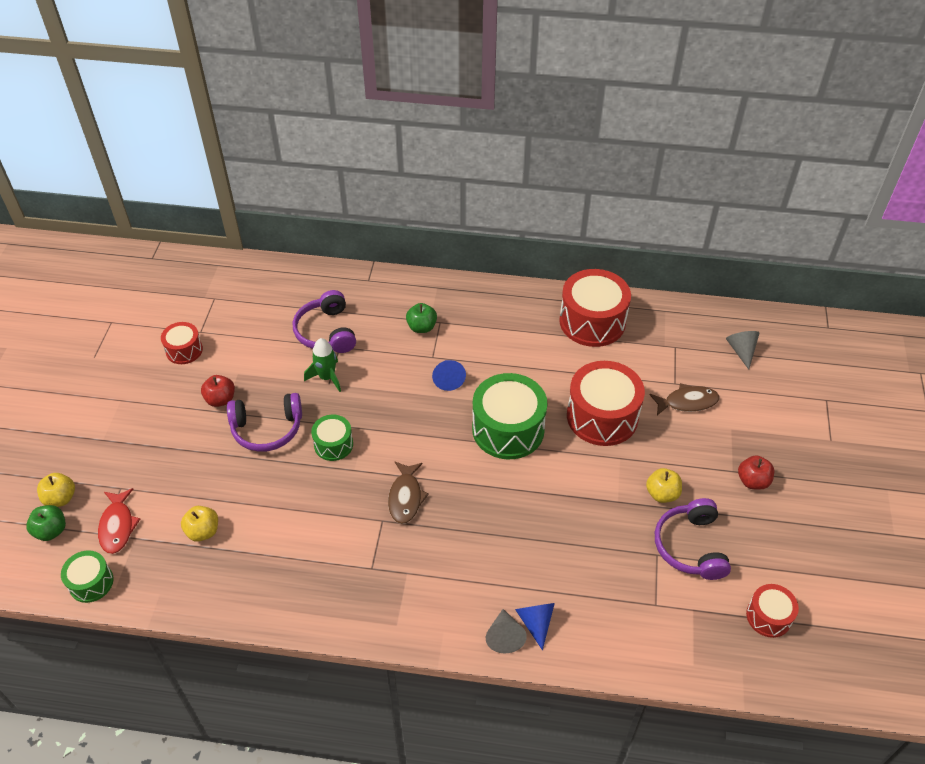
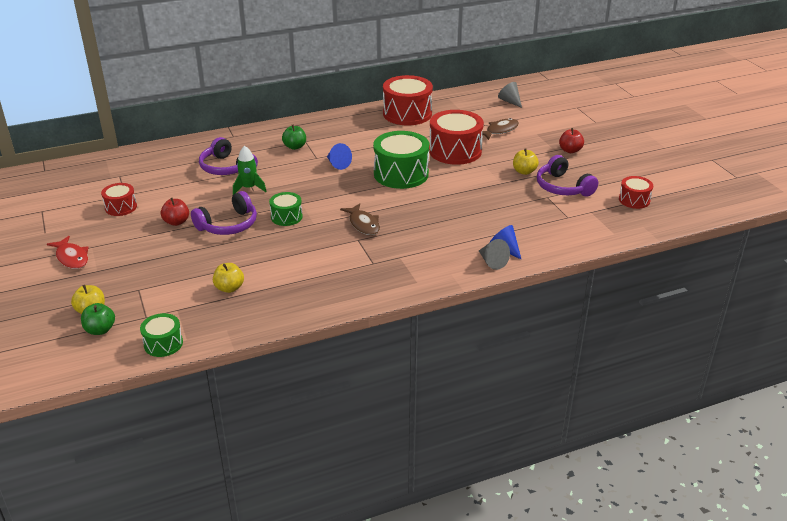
camera: 30 degrees left, 15 degrees down
red fish [98,488,140,554] -> red fish moved to [47,236,89,269]

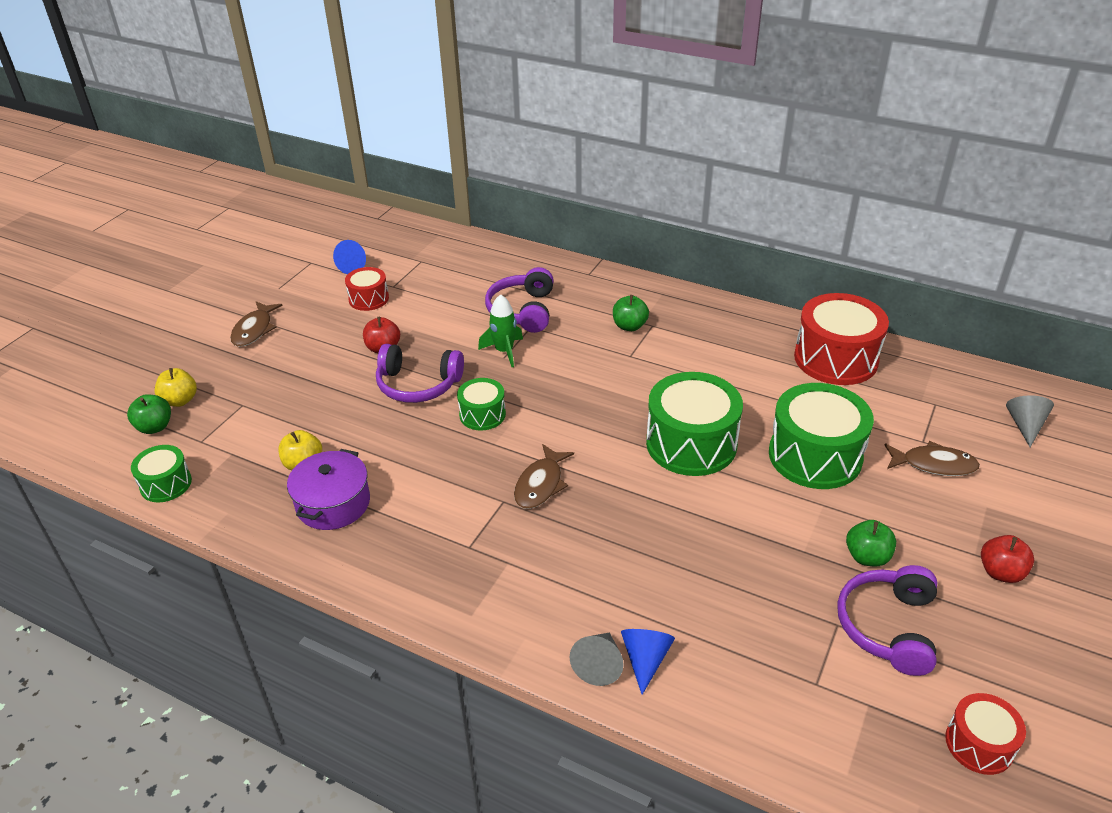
camera: 50 degrees right, 5 degrees up
red fish [47,236,89,269] -> brown fish [230,301,283,347]
blue cone [327,143,352,170] -> blue cone moved to [333,240,366,274]
red drum [429,110,484,165] -> green drum [769,383,874,489]
yellow apple [513,149,539,175] -> green apple [846,520,896,566]
none -> purple pot [287,449,370,530]

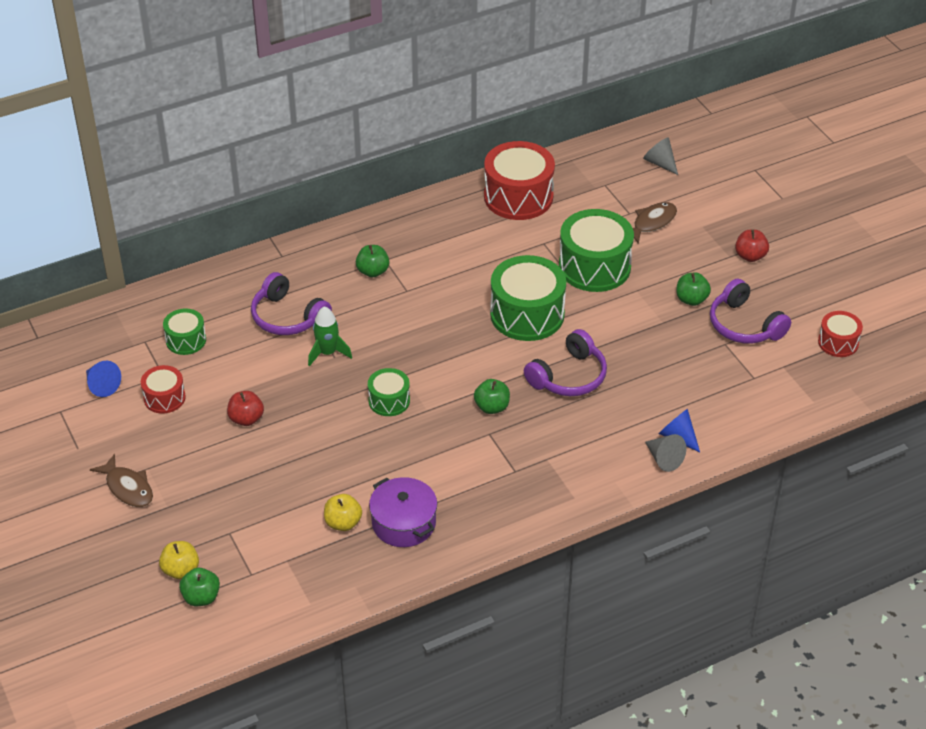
camera: 55 degrees left, 5 degrees up
green drum [131,445,192,502] -> green drum moved to [163,308,206,355]
purple headphones [376,344,464,403] -> purple headphones moved to [524,329,607,396]
brown fish [514,444,574,509] -> green apple [474,379,510,414]

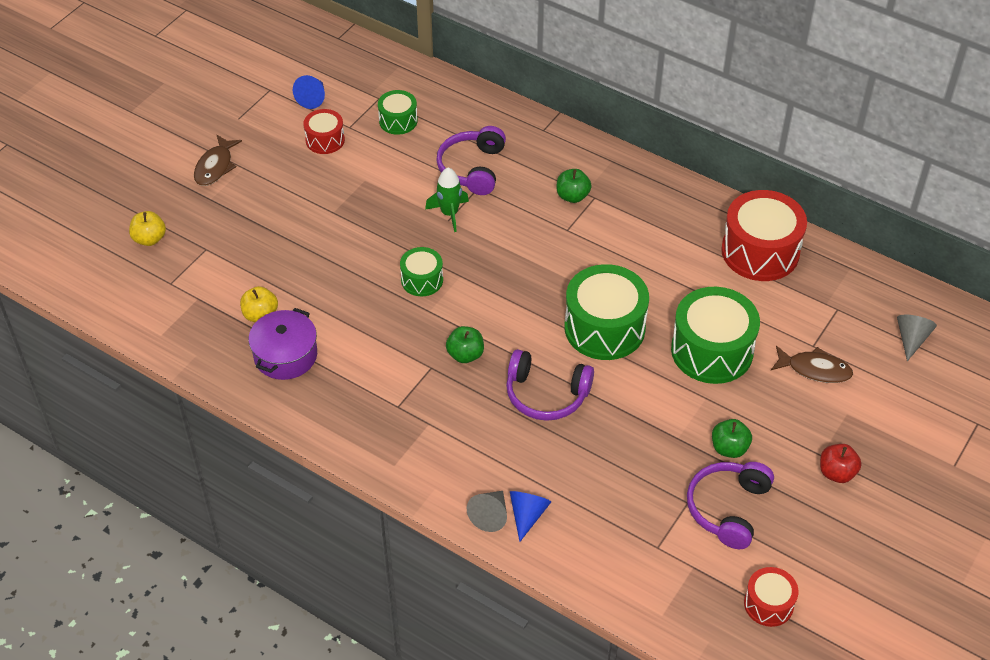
camera: 60 degrees right, 5 degrees up
green apple [179,568,220,606] -> none
red apple [227,391,264,426] -> none

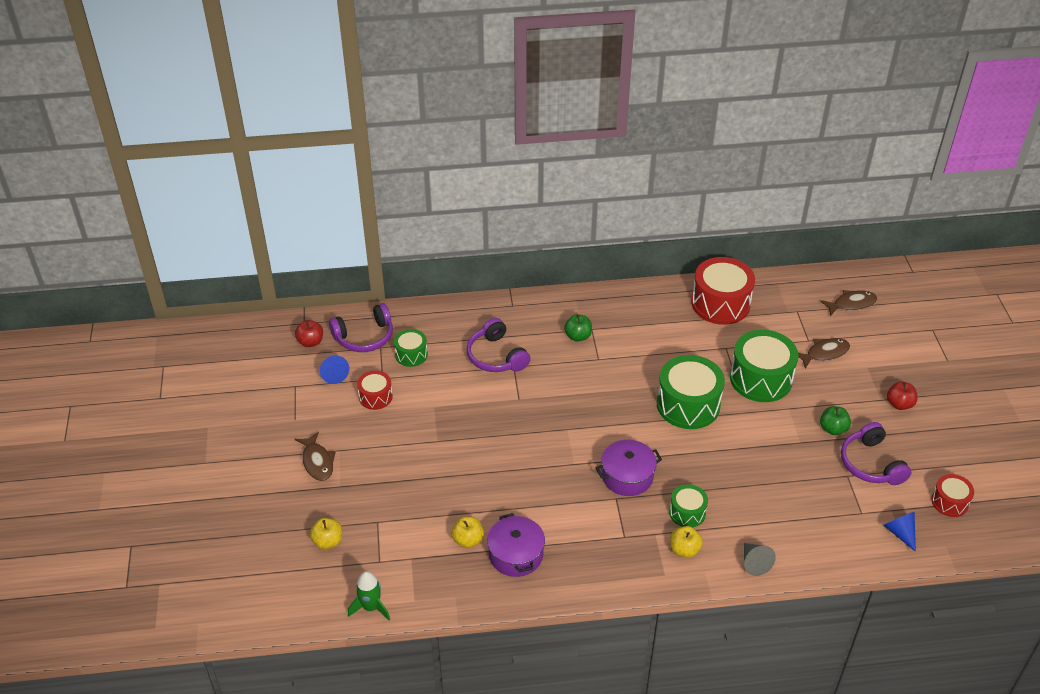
camera: 40 degrees left, 5 degrees down
green drum [400,247,443,296] -> green drum moved to [669,484,708,527]
green rocket [425,167,469,232] -> green rocket moved to [348,571,390,620]
green apple [446,326,484,363] -> purple pot [596,440,662,496]
purple headphones [506,349,594,421] -> purple headphones moved to [329,303,393,352]
blue cone [510,491,551,542] -> blue cone moved to [883,512,916,552]
grey cone [897,315,937,361] -> brown fish [820,290,877,316]
none -> red apple [295,320,323,347]
none -> yellow apple [670,526,703,558]

